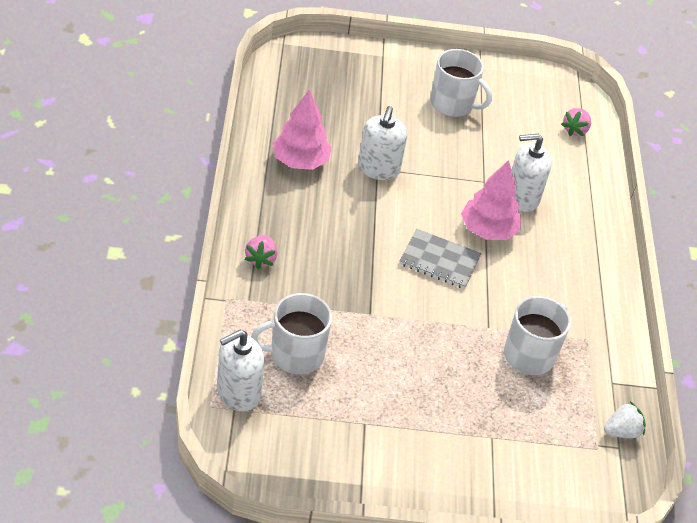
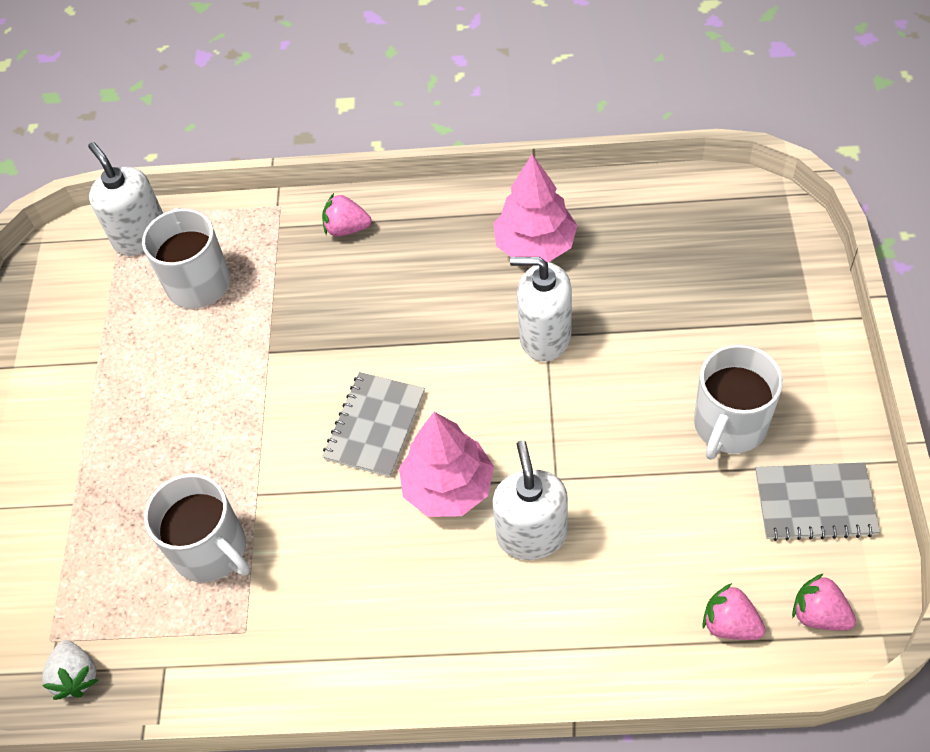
camera: 100 degrees right, 10 degrees up
none -> grey notebook [755,463,880,541]
none -> pink strawberry [792,573,856,631]

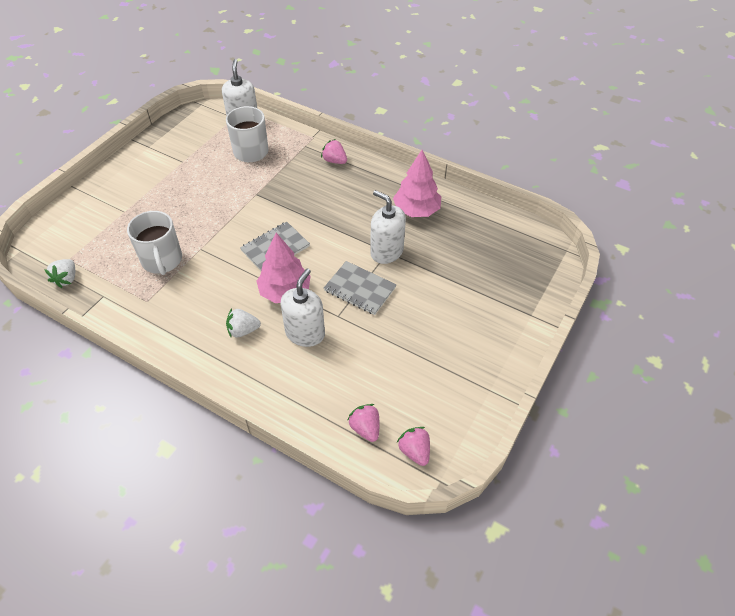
camera: 25 degrees right, 5 degrees down
white mug [694,344,783,460] -> none
grey notebook [755,463,880,541] -> grey notebook moved to [324,261,397,315]
none -> white strawberry [226,309,261,338]

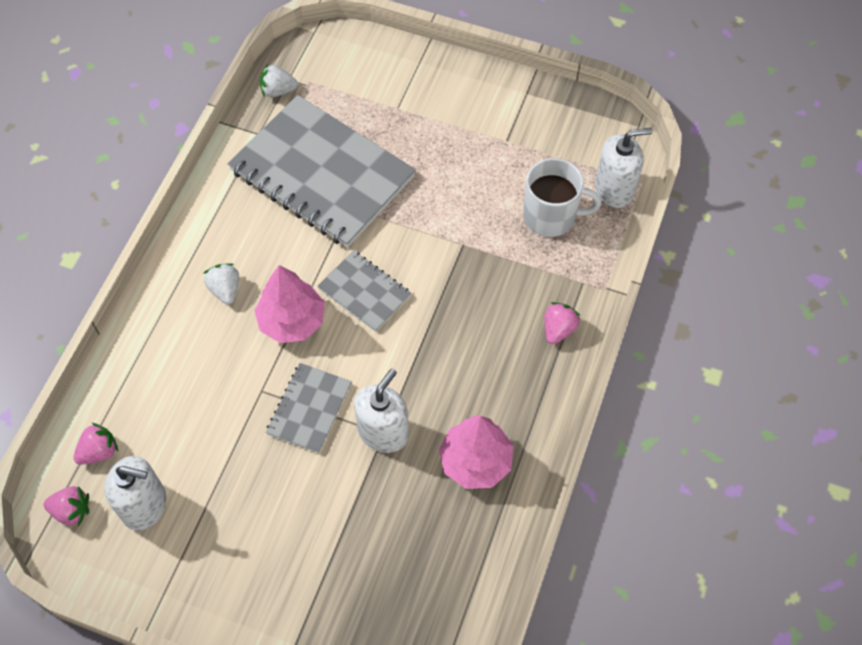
camera: 80 degrees right, 10 degrees up
white mug [127,211,182,275] -> grey notebook [228,95,416,248]
white soap dispenser [281,268,325,347] -> white soap dispenser moved to [104,456,166,531]
pink strawberry [397,427,430,466] -> pink strawberry turned 45 degrees clockwise [43,486,89,527]

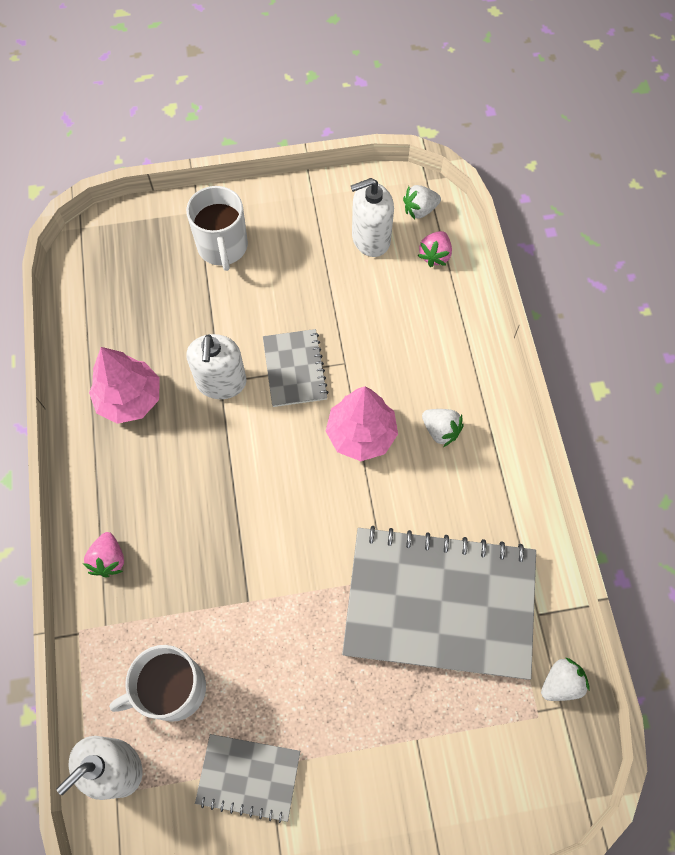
camera: 150 degrees right, 5 degrees up
pink strawberry [43,486,89,527] -> white strawberry [403,185,441,219]
grey notebook [317,250,411,332] -> grey notebook moved to [195,734,300,823]
none -> white mug [186,186,248,271]

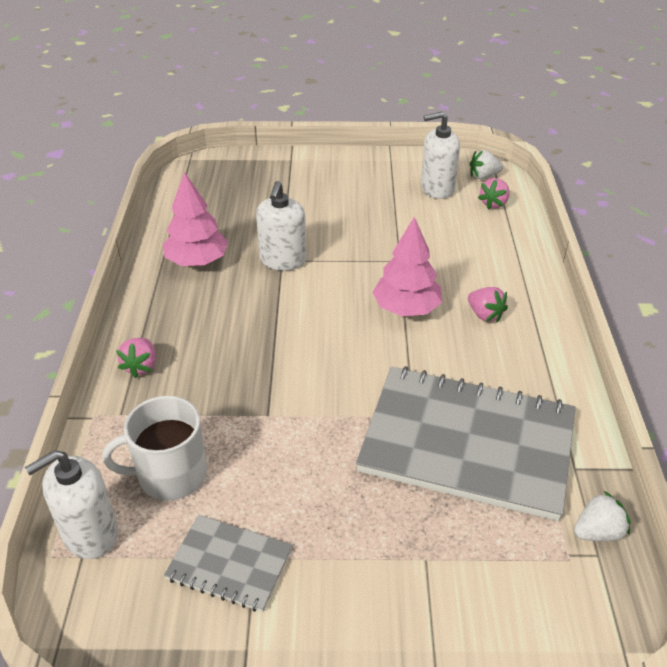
camera: 10 degrees right, 25 degrees down
white mug [186,186,248,271] -> none
grey notebook [263,329,329,407] -> none
white strawberry [422,409,464,447] -> pink strawberry [468,287,508,323]

